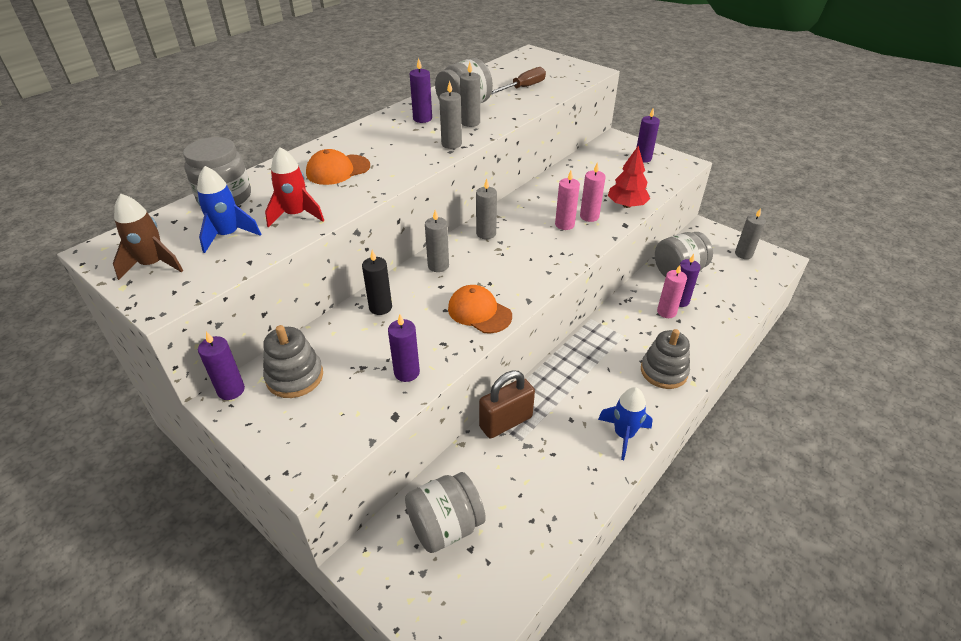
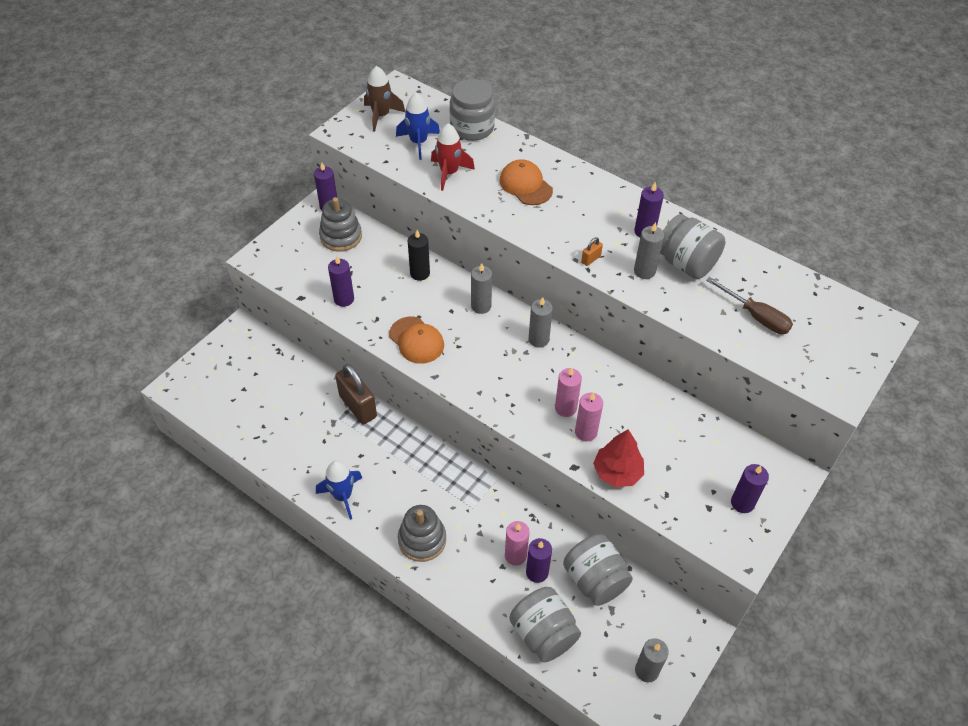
camera: 85 degrees right, 10 degrees up
grey jar [405,472,486,553] -> grey jar moved to [509,587,581,662]
grey candle [439,81,462,149] -> orange padlock [581,237,603,266]
orange cap [448,285,512,333] -> orange cap turned 105 degrees clockwise [389,317,444,364]

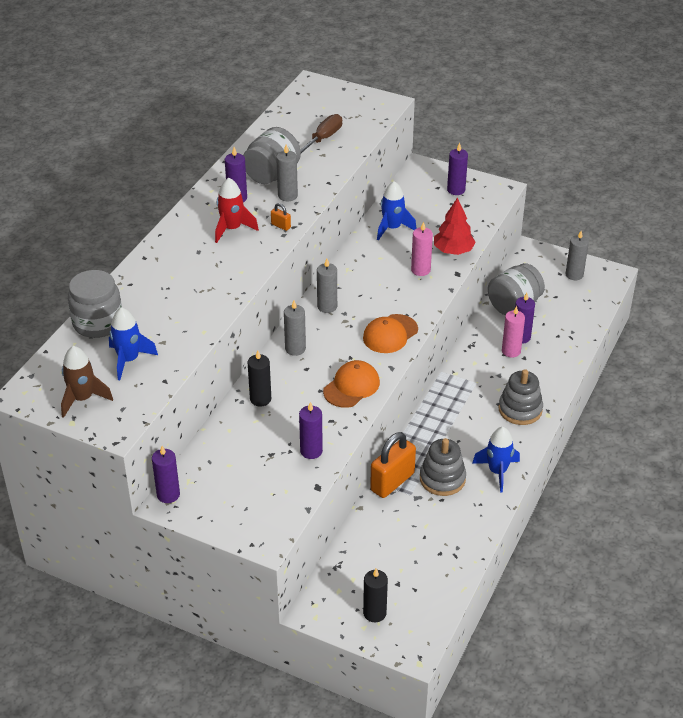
camera: 100 degrees left, 10 degrees down
grey stacking toy [319,197,362,252] -> grey stacking toy moved to [420,438,466,496]
brown padlock [335,364,377,424] -> orange padlock [370,432,416,498]
red rocket [431,123,475,191] -> red rocket moved to [215,178,259,243]
orange cap [500,159,553,205] -> orange cap moved to [363,314,418,353]
grey jar [509,587,581,662] -> none
pink candle [555,367,582,417] -> none
none -> black candle [363,568,388,622]
none -> blue rocket [377,181,417,241]

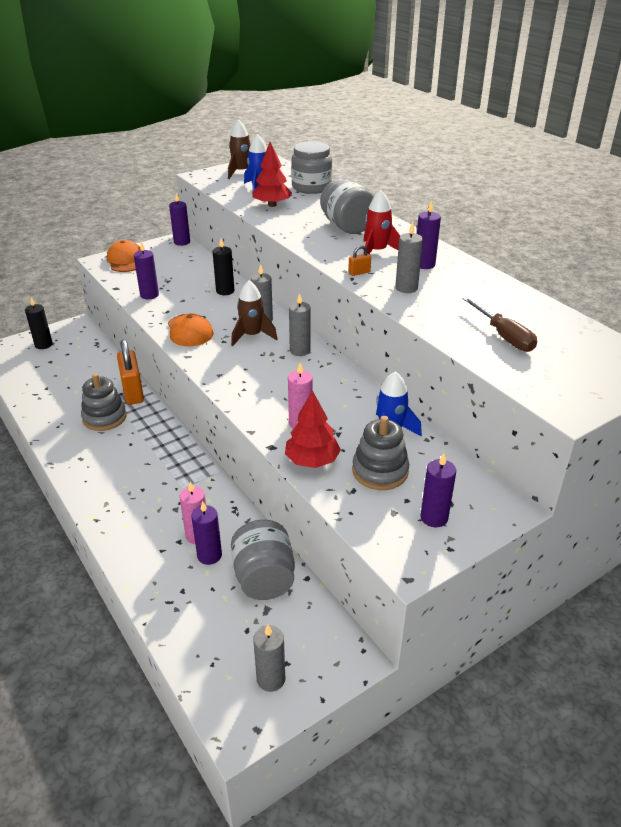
camera: 120 degrees right, 5 degrees down
grey jar [243,127,301,184] -> grey jar moved to [320,178,374,234]
orange cap [363,314,418,353] -> orange cap moved to [107,240,140,272]
blue rocket [472,427,520,492] -> none
grey stacking toy [498,369,543,425] -> grey stacking toy moved to [352,416,409,490]
none -> brown rocket [231,280,277,346]
none -> red tree [252,142,292,207]

